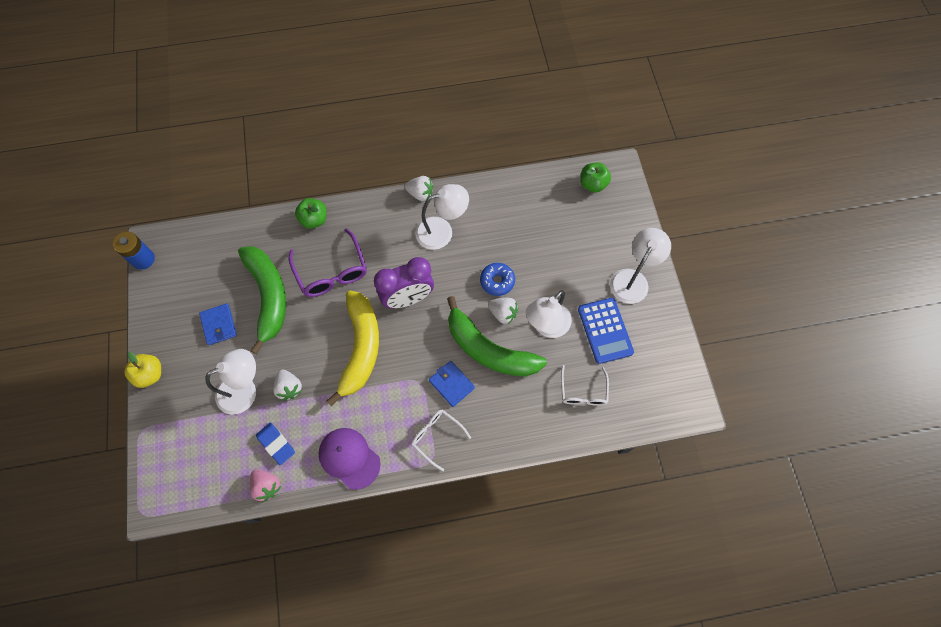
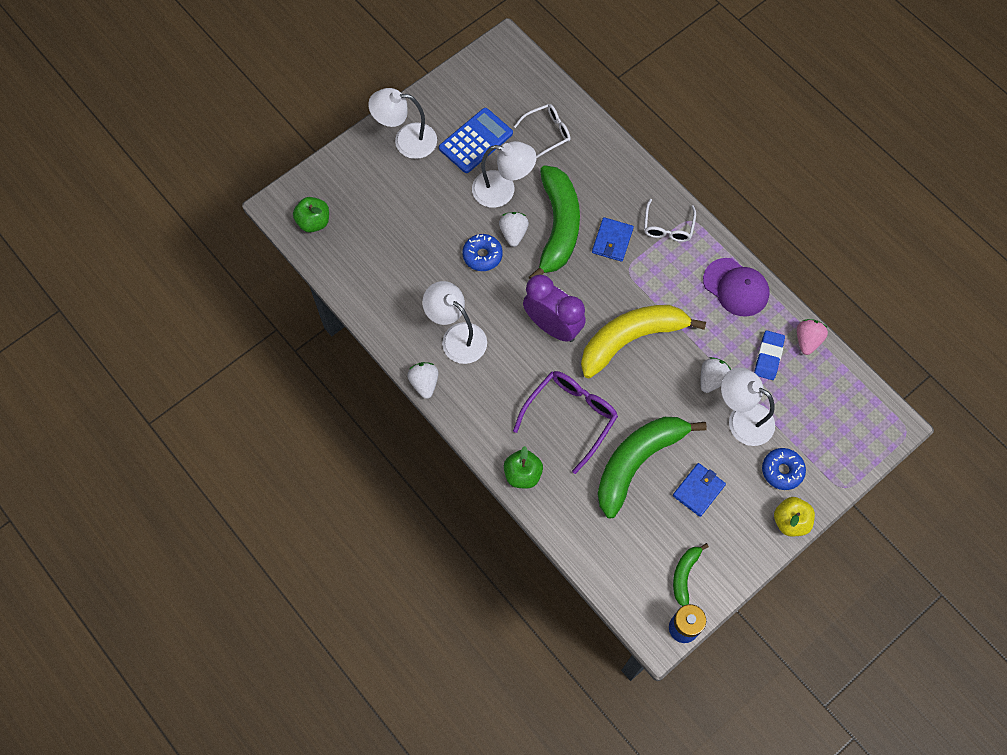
camera: 120 degrees left, 0 degrees up
purple cap [318,428,381,490] -> purple cap turned 60 degrees counterclockwise [703,258,769,317]
none -> green banana [673,543,709,606]
none -> blue donut [762,448,806,490]

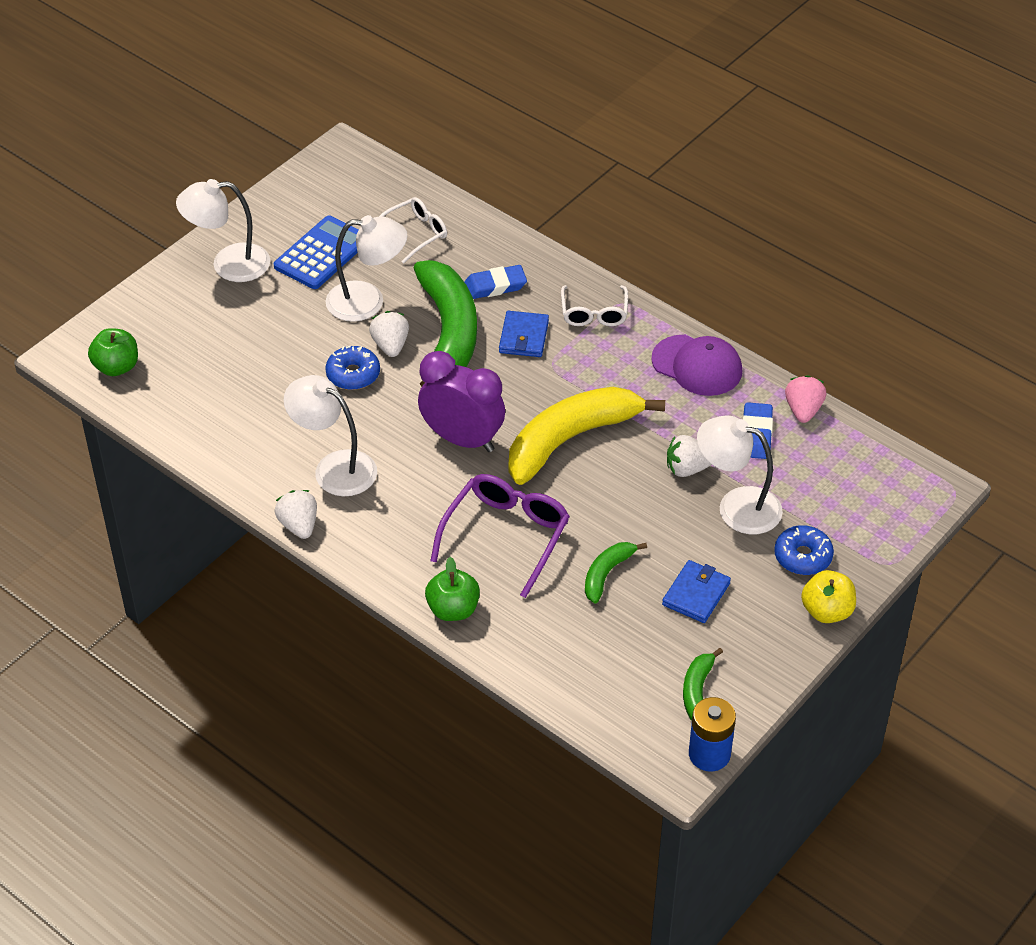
camera: 10 degrees left, 20 degrees down
green banana [597,417,707,518] -> green banana [585,542,647,604], size x0.48
white strawberry [700,357,731,393] -> white strawberry turned 120 degrees counterclockwise [667,435,712,477]
none -> blue eraser [464,265,527,299]

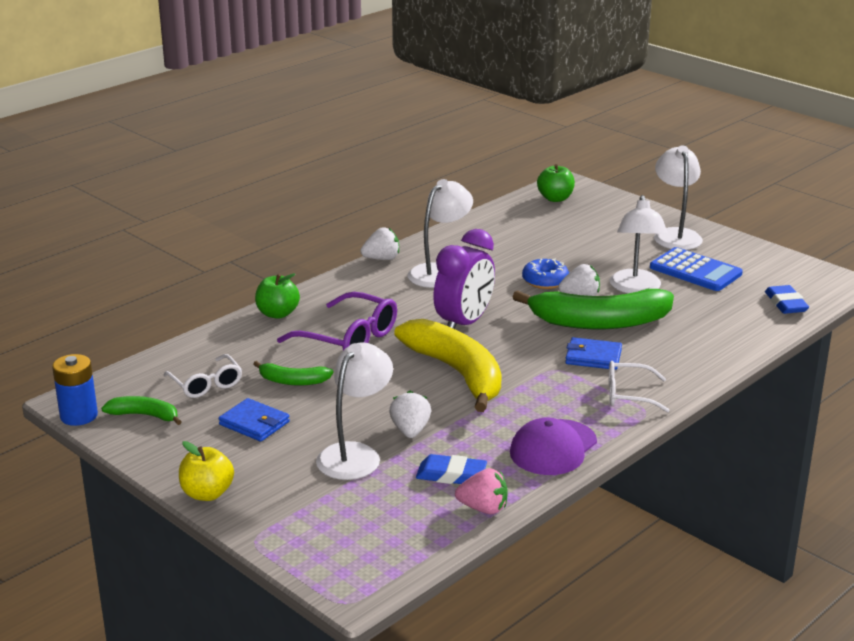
camera: 95 degrees right, 20 degrees down
white glasses [379,197,447,264] -> white glasses moved to [163,354,242,398]
blue eraser [464,265,527,299] -> blue eraser moved to [765,285,809,314]
green banana [585,542,647,604] -> green banana turned 150 degrees clockwise [253,361,334,386]
blue donut [774,525,834,575] -> none

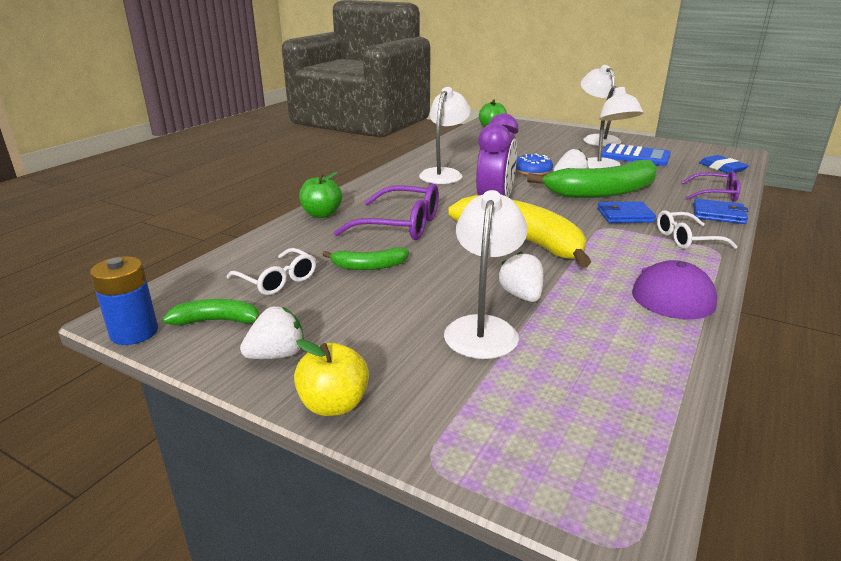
camera: 15 degrees left, 0 degrees up
blue wallet [219,398,290,442] -> blue wallet moved to [693,199,748,224]
white strawberry [360,227,399,260] -> white strawberry moved to [240,306,304,359]
blue eraser [416,454,487,484] -> none
pink strawberry [455,468,508,514] -> none
none -> purple glasses [681,171,741,202]

